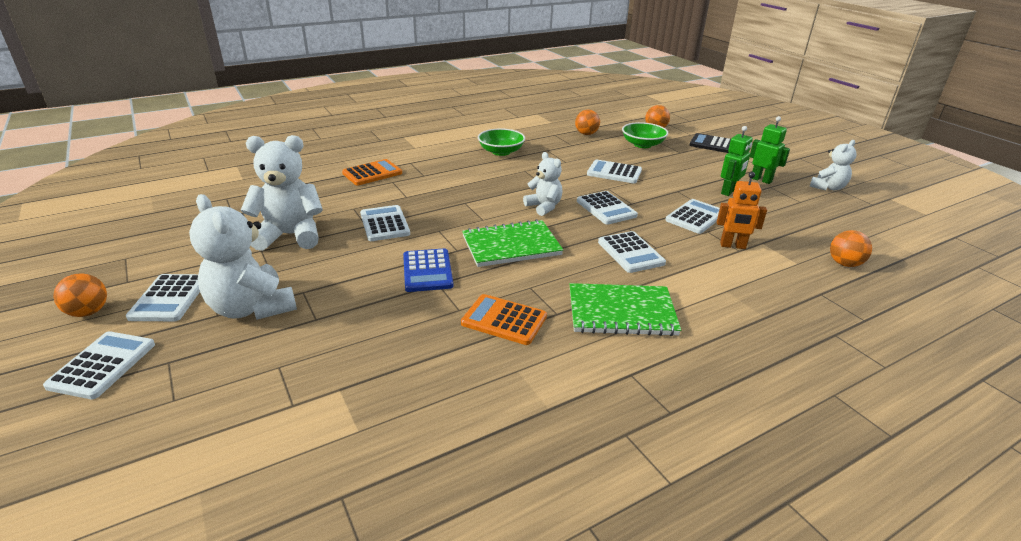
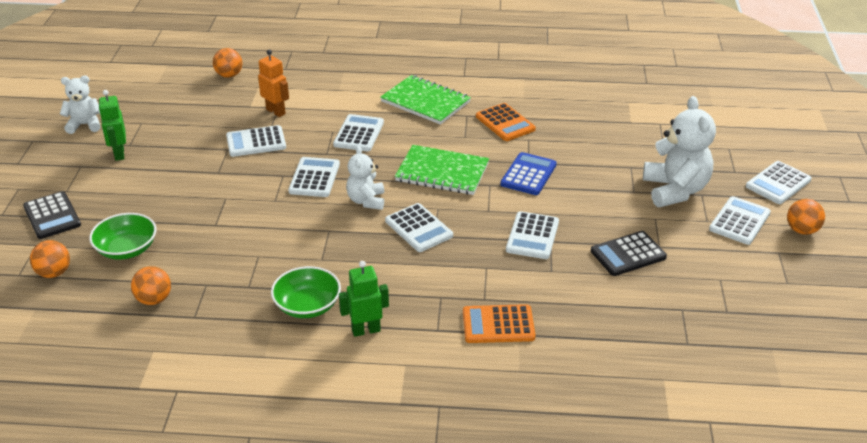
camera: 145 degrees left, 5 degrees up
white teddy bear [240,135,323,251] -> black calculator [591,231,667,276]
white calculator [587,159,642,183] -> white calculator moved to [385,203,453,252]
green robot [721,126,753,196] -> green robot moved to [339,261,389,337]

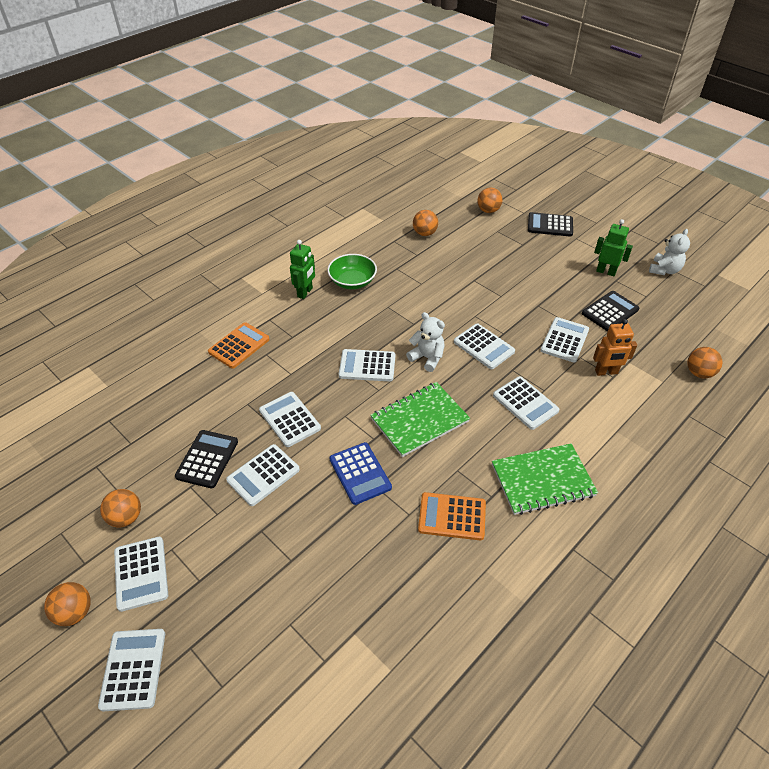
camera: 130 degrees right, 10 degrees up
green bowl [89,213,156,260] -> none
white teddy bear [643,96,716,207] -> none
none -> orange ball [100,489,141,527]
none -> white calculator [226,444,300,506]
none -> black calculator [582,291,640,331]

